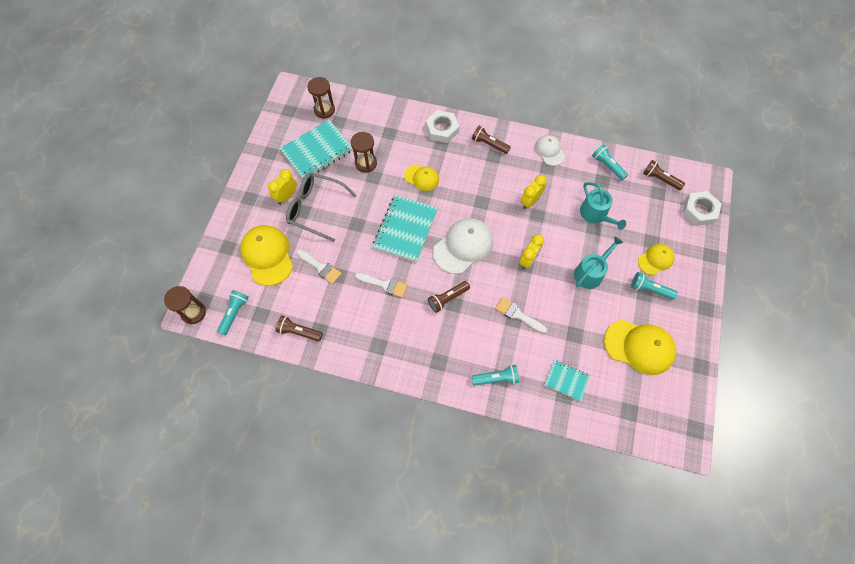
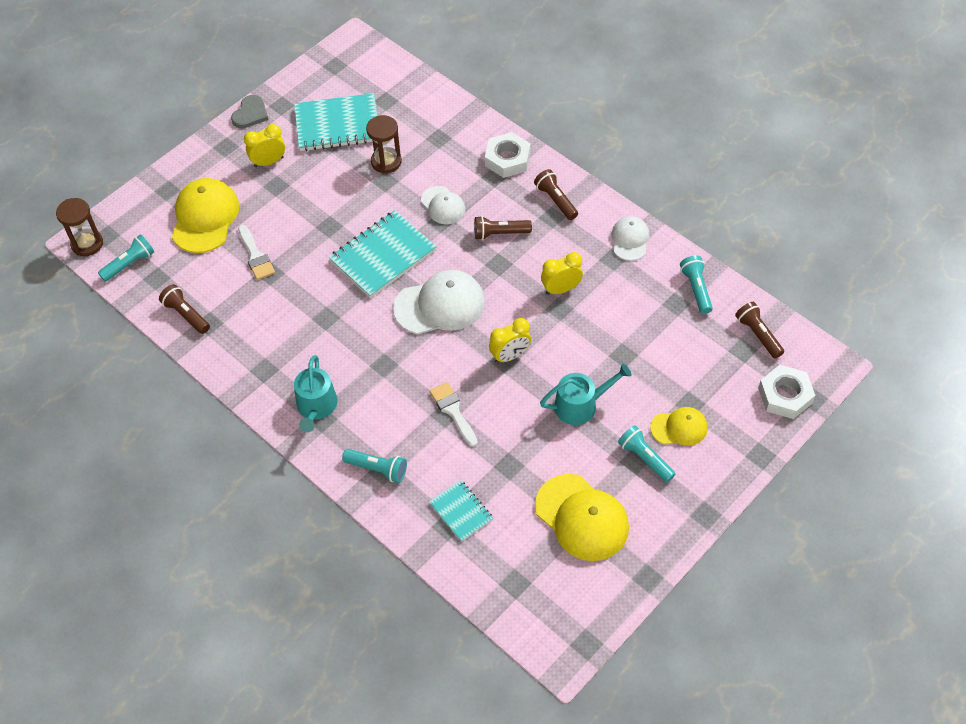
camera: 30 degrees right, 10 degrees down
grey glasses [286,173,357,242] -> none
brown hourglass [307,77,335,119] -> none
white brush [355,273,408,298] -> none
yellow cap [404,165,439,191] -> white cap [421,186,465,224]
brown flashlight [428,281,470,313] -> brown flashlight moved to [474,216,532,240]
turquoise watering can [580,182,626,230] -> turquoise watering can moved to [294,355,337,433]
none -> grey heart [231,95,269,128]

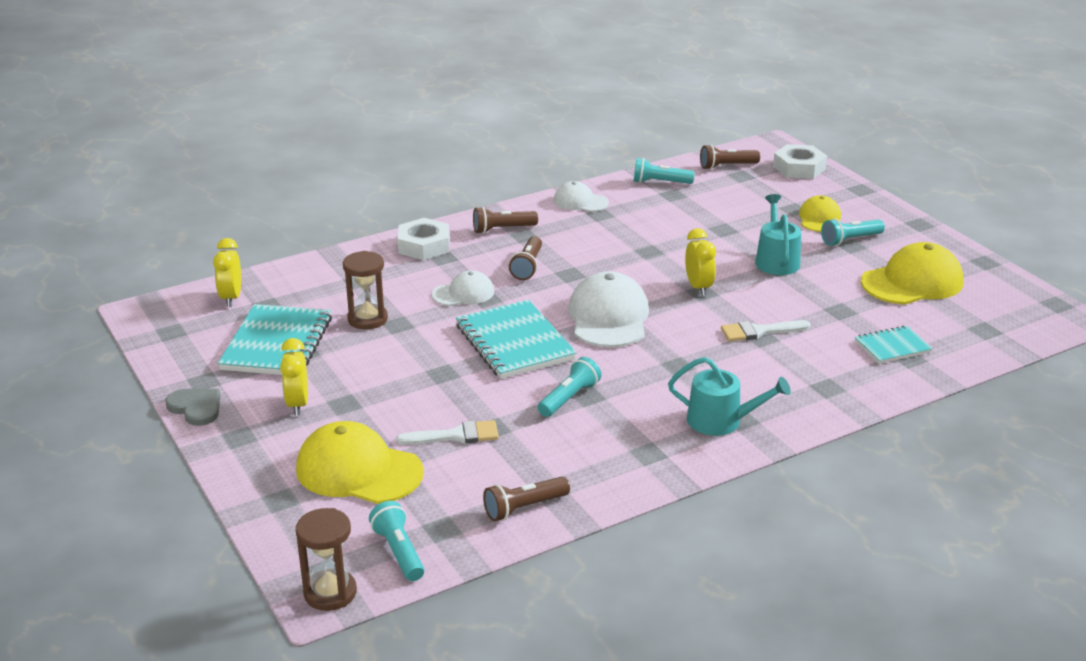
camera: 75 degrees left, 25 degrees down
turquoise flashlight [342,449,407,483] -> turquoise flashlight moved to [538,357,601,417]
yellow clock [541,252,583,295] -> yellow clock moved to [213,238,241,307]

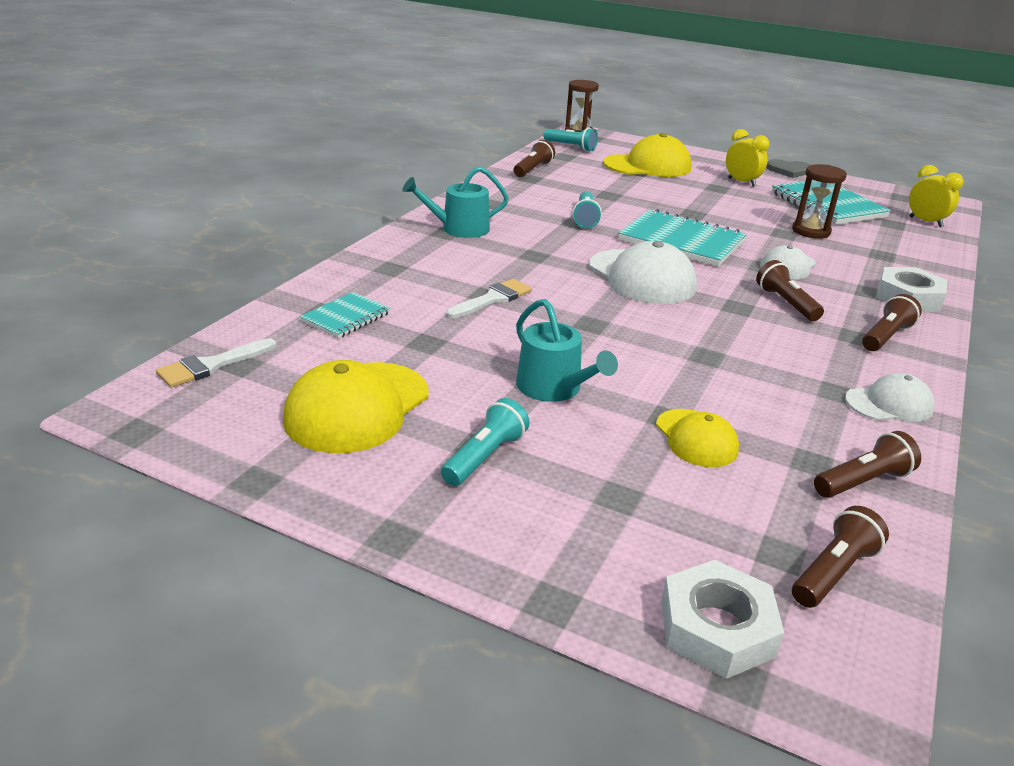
camera: 145 degrees right, 0 degrees up
white brush [396,420,499,445] -> white brush moved to [156,338,277,388]
turquoise flashlight [633,158,695,184] -> brown flashlight [814,431,921,498]
yellow clock [685,228,716,296] -> none
yellow cap [799,195,841,232] -> yellow cap moved to [656,409,739,467]

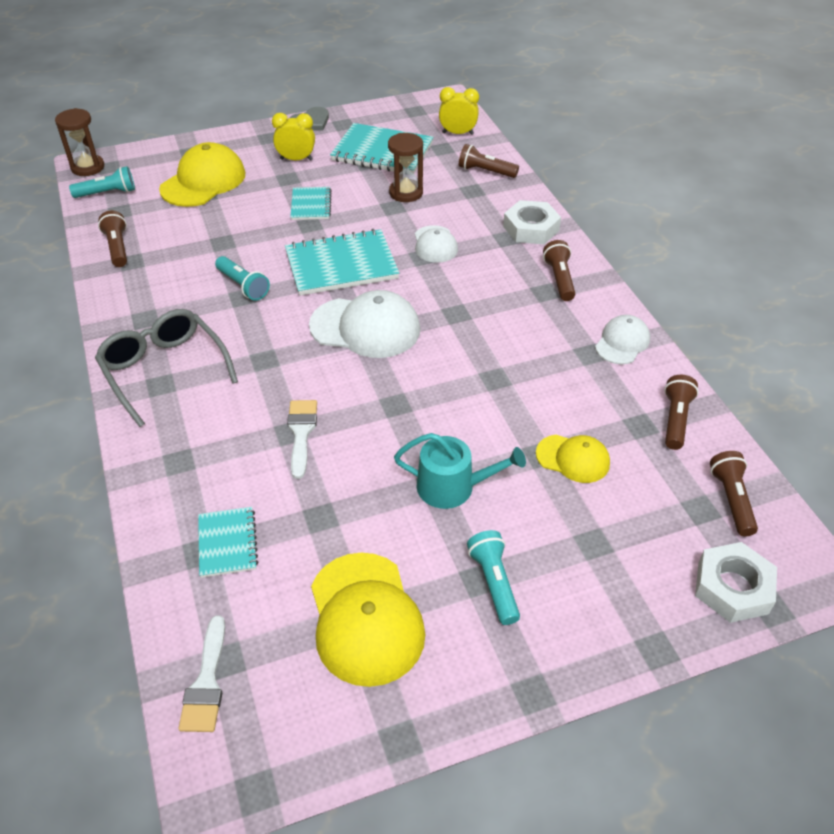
camera: 45 degrees left, 15 degrees up
turquoise watering can [402,166,509,238] -> grey glasses [95,309,238,427]
brown flashlight [756,260,824,321] -> brown flashlight moved to [459,144,519,178]
none -> turquoise notebook [290,187,332,220]

